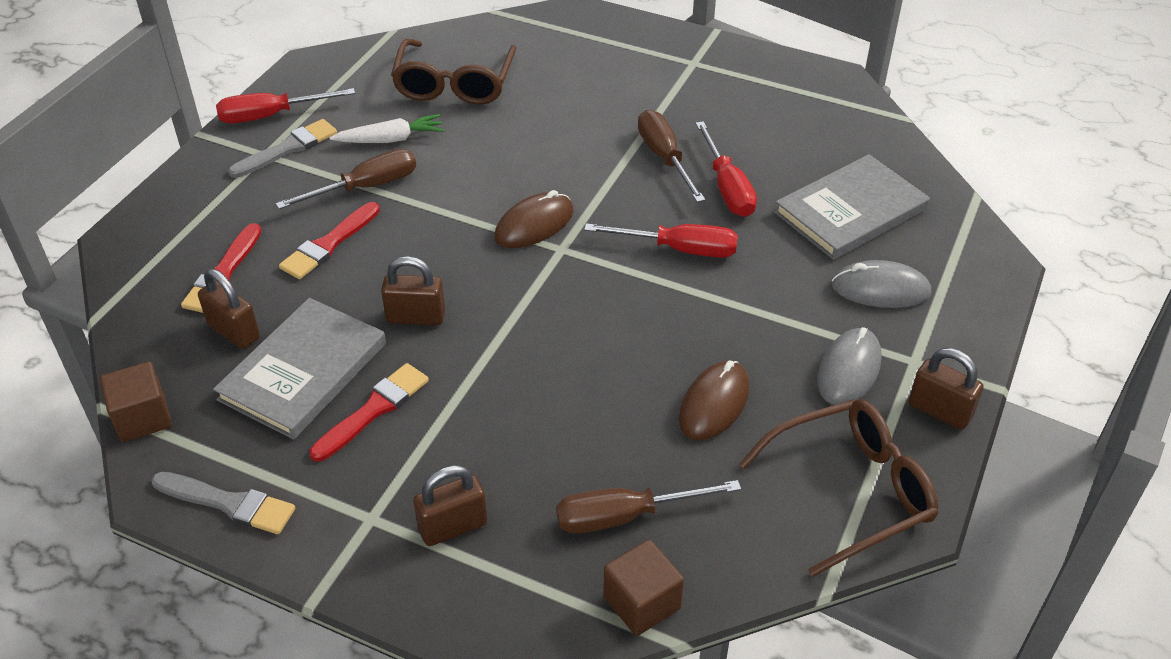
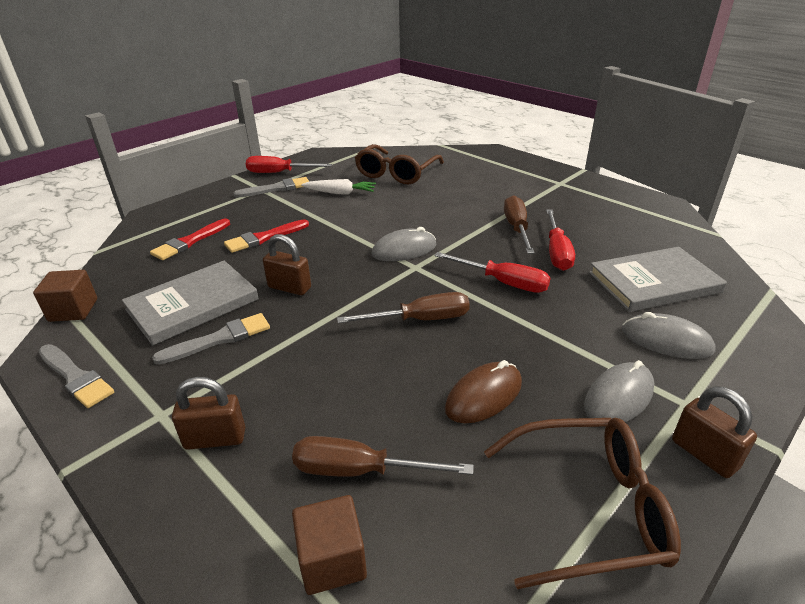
camera: 20 degrees right, 10 degrees down
brown padlock [198,269,260,349] -> none
brown screwdriver [275,149,416,209] -> brown screwdriver moved to [337,292,470,323]
red brush [309,363,429,462] -> grey brush [152,313,270,365]
brown mouse [495,190,574,248] -> grey mouse [371,227,437,261]

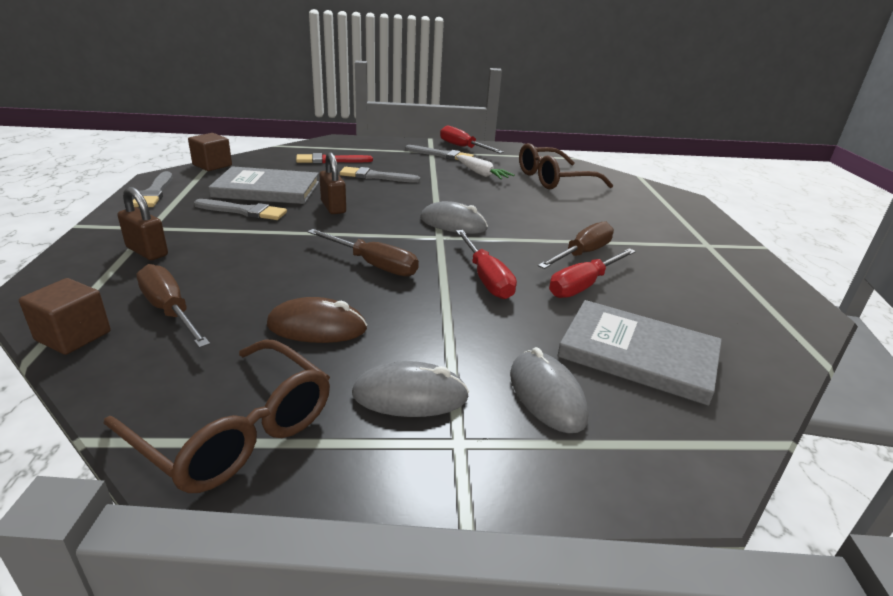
camera: 40 degrees right, 5 degrees down
red brush [224,219,309,253] -> grey brush [340,167,420,183]
brown padlock [672,386,757,478] -> none

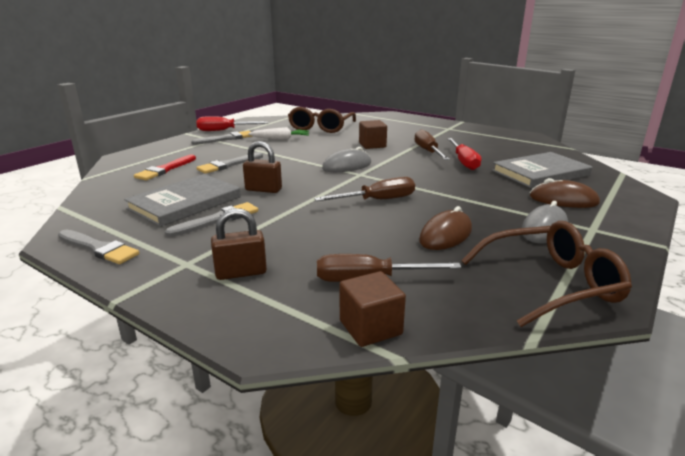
camera: 50 degrees left, 5 degrees down
brown cube [188,133,232,171] -> brown cube moved to [359,120,387,149]
red screwdriver [456,230,517,299] -> none
grey mouse [510,347,588,433] -> brown mouse [530,178,600,208]

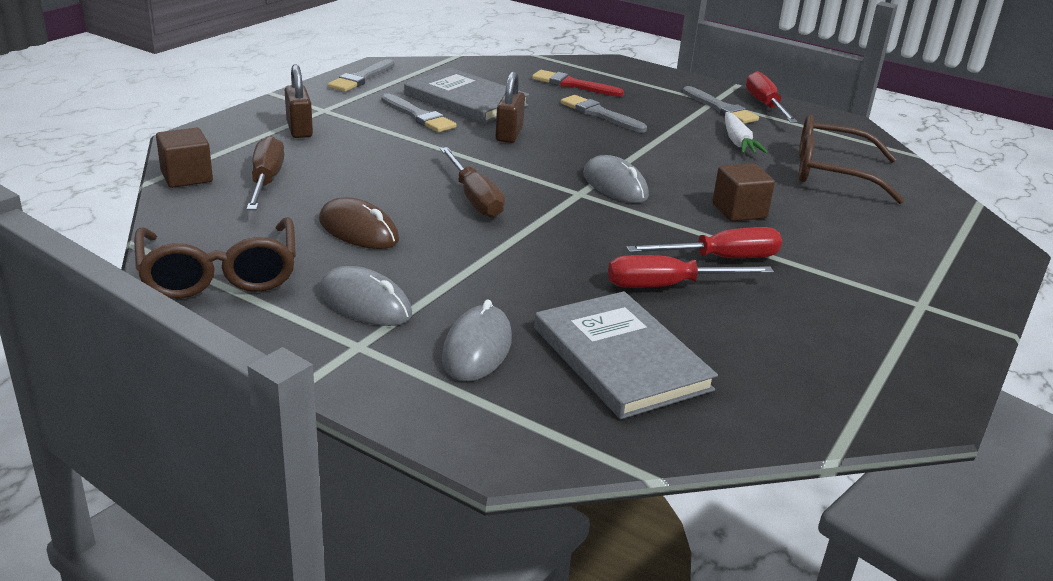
camera: 85 degrees right, 5 degrees up
brown screwdriver [415,129,450,160] -> red screwdriver [626,227,782,258]
brown mouse [530,178,600,208] -> grey mouse [442,300,512,381]

